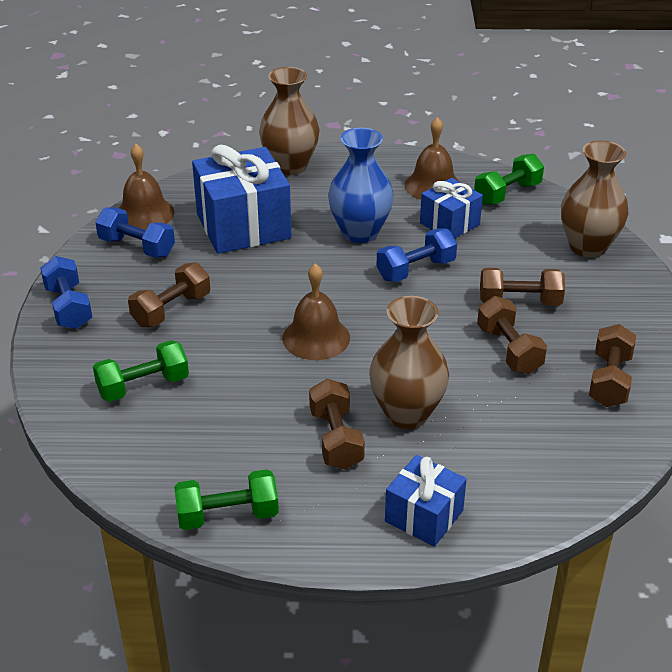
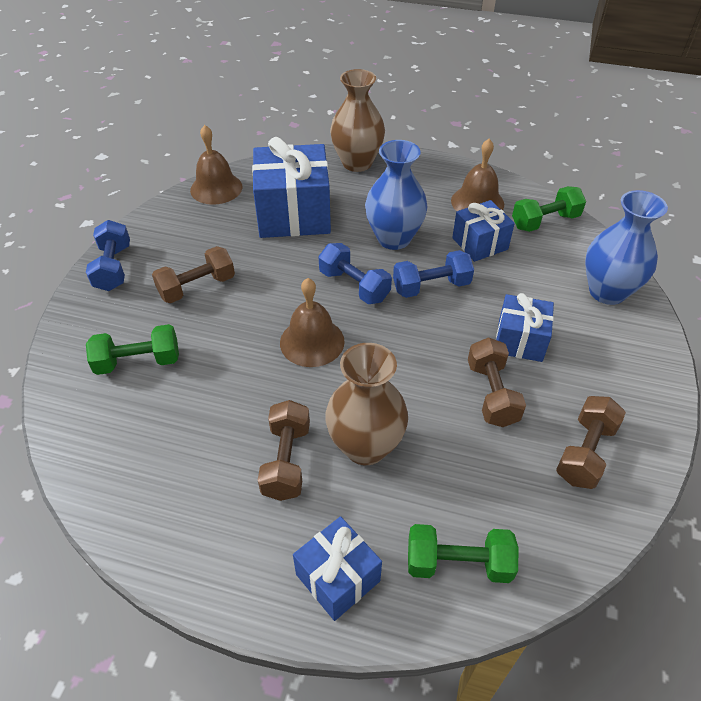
camera: 15 degrees right, 10 degrees up
blue dumbbell [95,207,175,258] -> blue dumbbell moved to [318,243,392,304]
green dumbbell [174,469,279,530] -> green dumbbell moved to [408,524,518,583]
brown dumbbell [480,268,565,306] -> blue gift [496,293,554,362]
brown vase [561,141,629,258] -> blue vase [585,190,668,305]

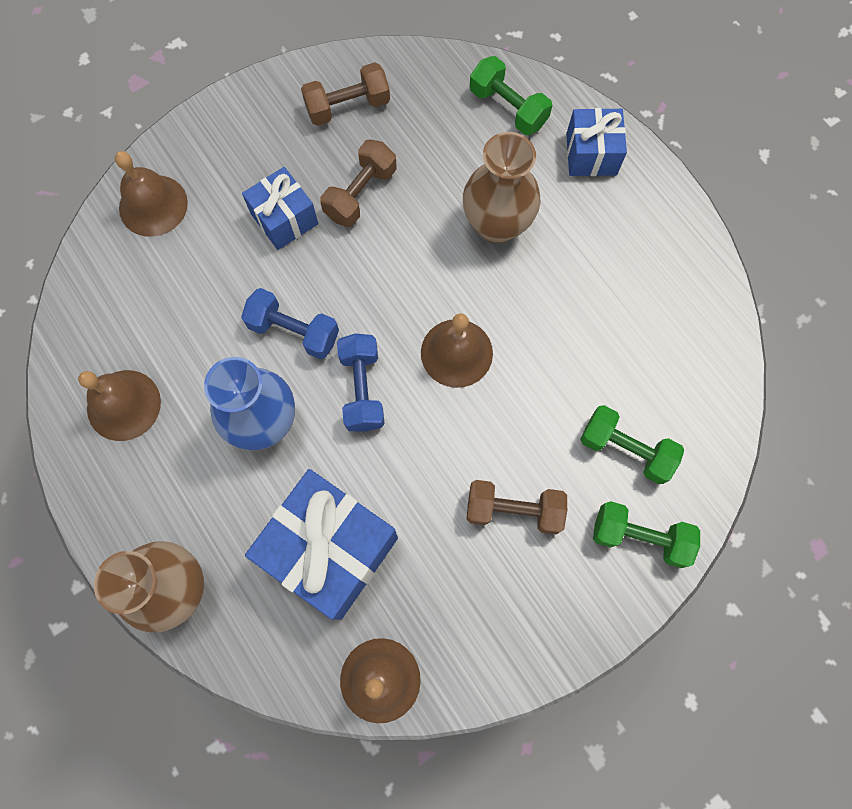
camera: 140 degrees left, 25 degrees up
blue dumbbell [86,220,130,291] -> none
brown dumbbell [258,400,310,501] -> none
blue gift [452,200,515,262] -> none
green dumbbell [512,186,586,232] -> green dumbbell moved to [593,501,700,568]
blue vase [585,190,668,305] -> brown bell [115,151,188,237]

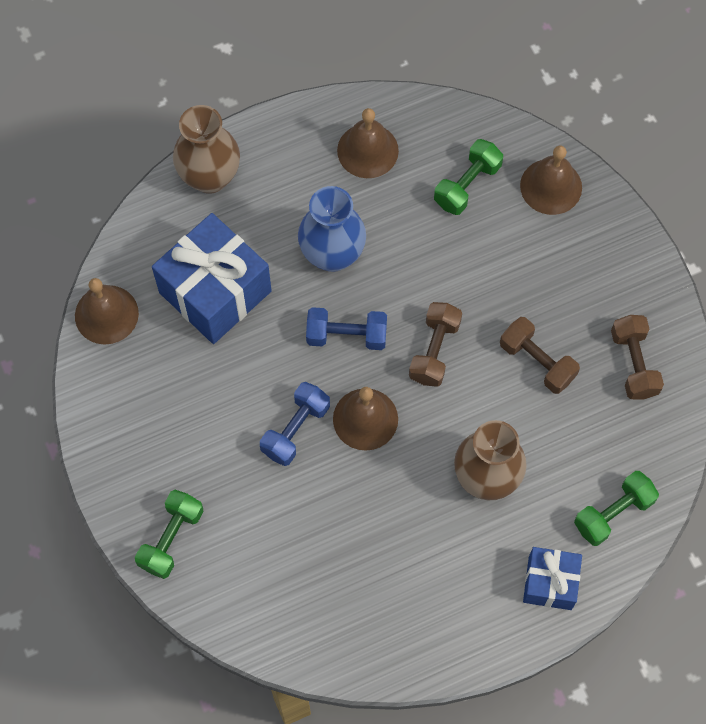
camera: 100 degrees right, 5 degrees down
blue dumbbell [241,288,339,359] -> blue dumbbell moved to [260,382,330,466]
blue gift [242,167,318,250] -> none
brown dumbbell [466,480,567,534] -> brown dumbbell moved to [409,302,462,387]
green dumbbell [580,405,684,484] -> green dumbbell moved to [434,139,503,215]

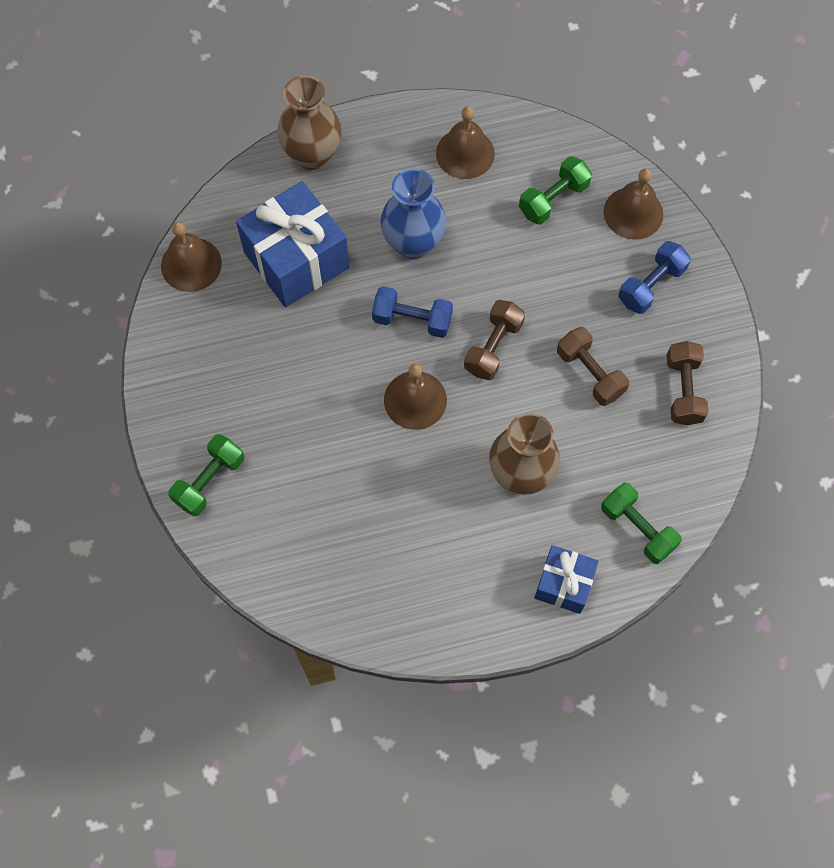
camera: 10 degrees right, 0 degrees up
blue dumbbell [260,382,330,466] -> blue dumbbell moved to [618,241,691,314]
green dumbbell [574,471,659,546] -> green dumbbell turned 75 degrees clockwise [601,482,682,564]

